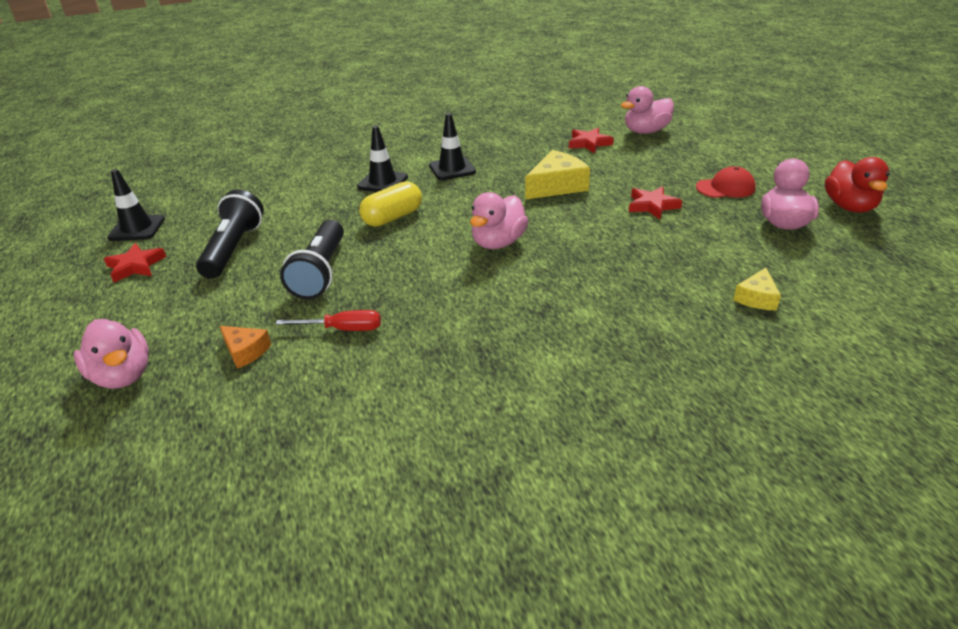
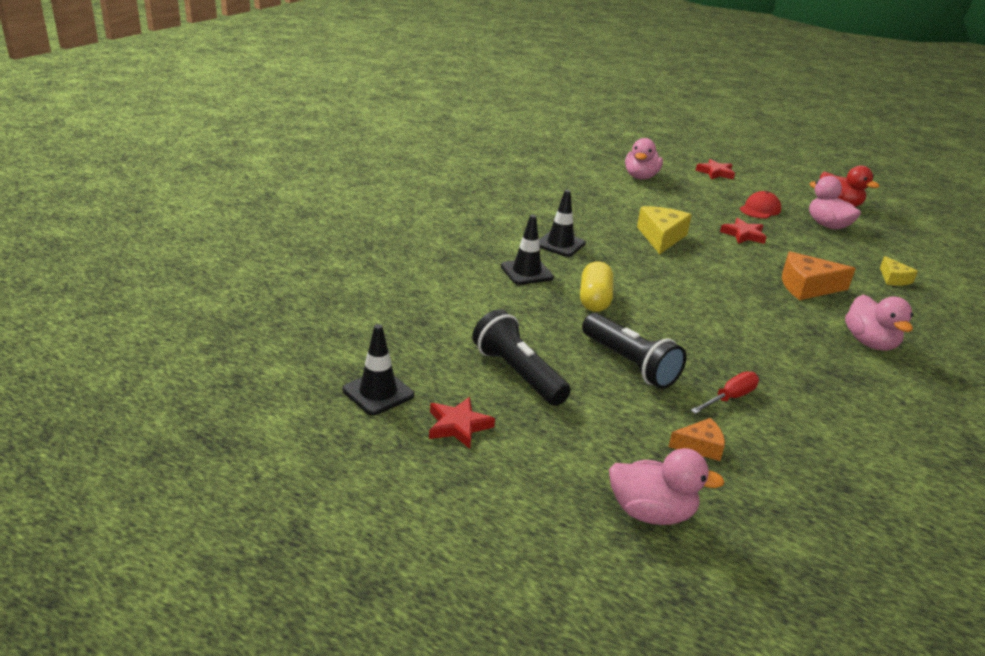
camera: 45 degrees left, 5 degrees down
pink duck [470,192,528,249] -> pink duck moved to [845,295,913,351]
red star [569,128,614,153] -> red star moved to [695,159,735,179]
none -> orange cheese [782,251,856,300]

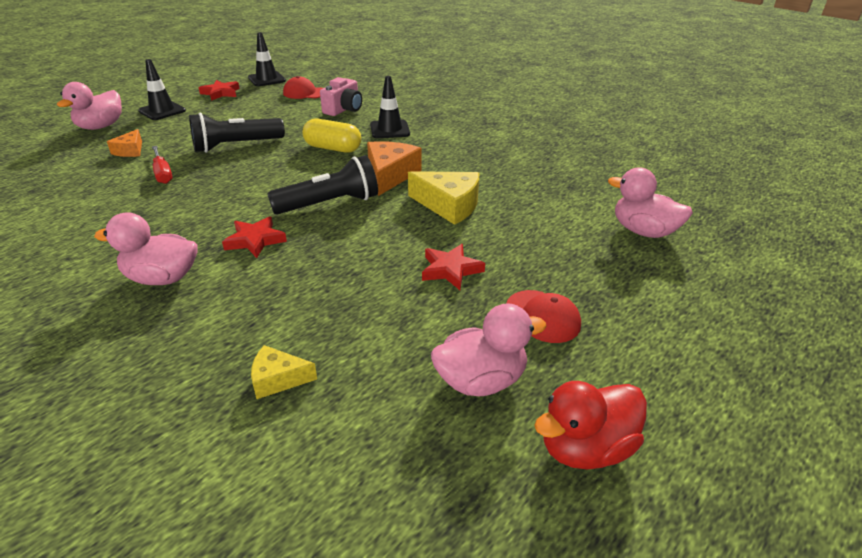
camera: 105 degrees right, 5 degrees up
black flashlight [472,309,571,406] -> black flashlight moved to [267,155,378,215]
black traffic cone [539,190,586,257] -> black traffic cone moved to [138,59,186,120]
red star [695,159,735,179] -> red star moved to [222,216,287,258]
orange cheese [782,251,856,300] -> orange cheese moved to [367,141,422,196]
none -> red cap [283,76,323,99]
none -> pink camera [320,77,362,116]

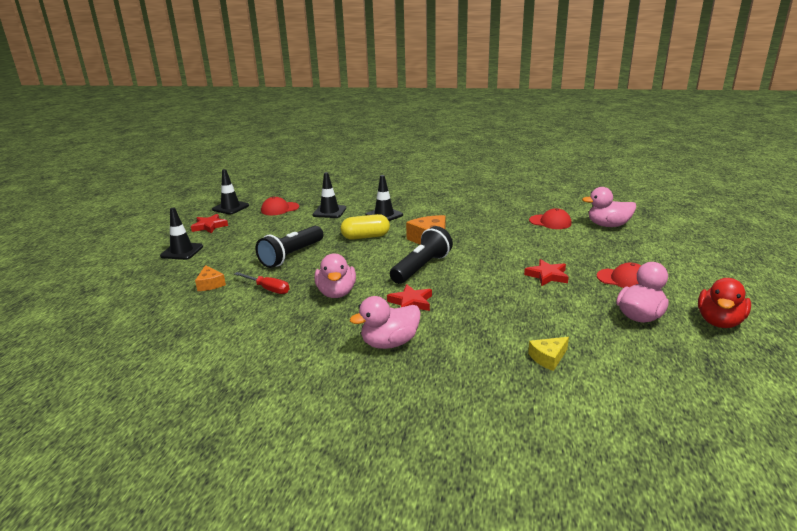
camera: 30 degrees left, 10 degrees down
pink duck [57,82,122,130] -> pink duck moved to [314,253,356,298]
pink camera [320,77,362,116] -> black traffic cone [312,172,346,218]
yellow cheese [408,171,479,225] -> none
none -> red cap [529,208,572,229]

